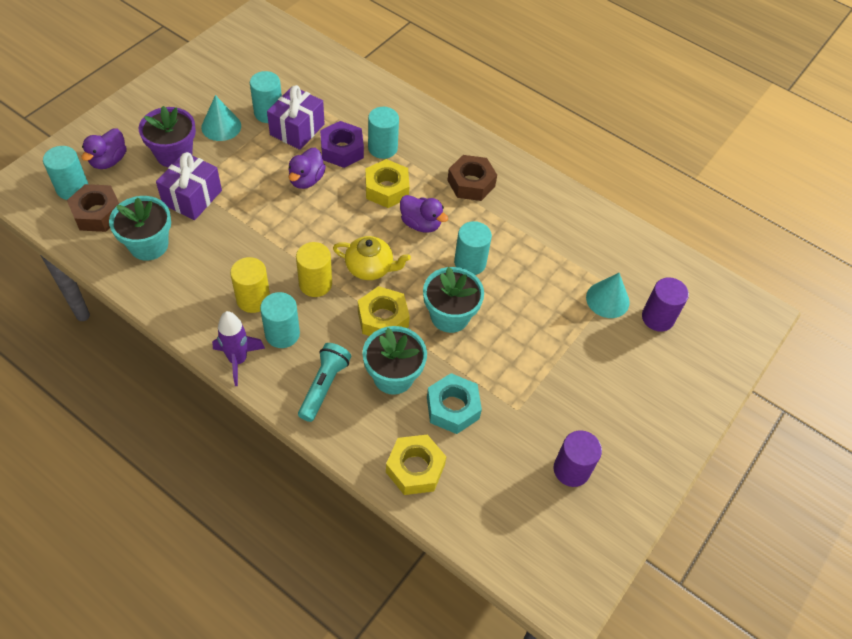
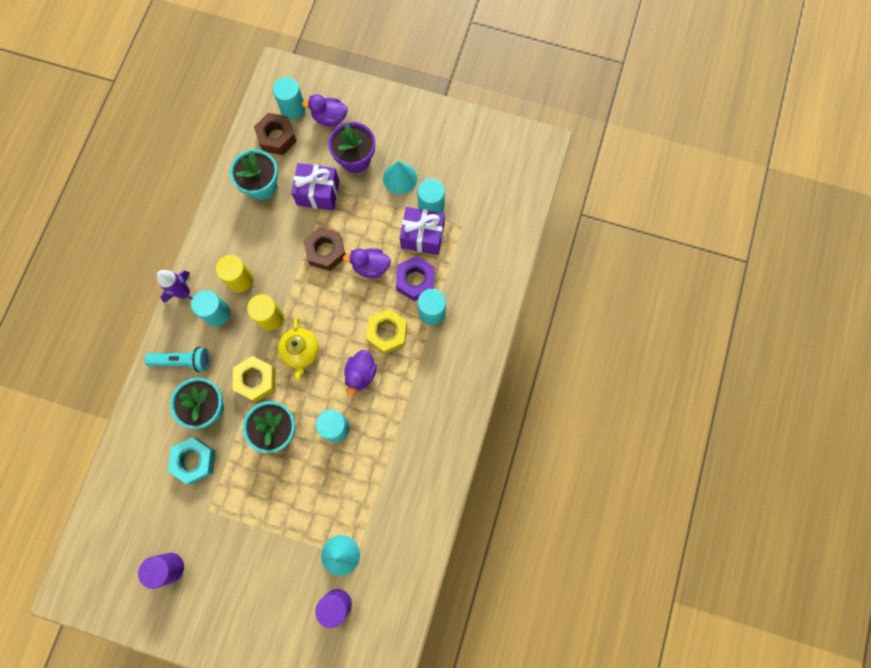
camera: 75 degrees right, 20 degrees up
yellow nut [386,434,446,495] -> none
brown nut [447,155,497,201] -> brown nut moved to [303,227,345,271]

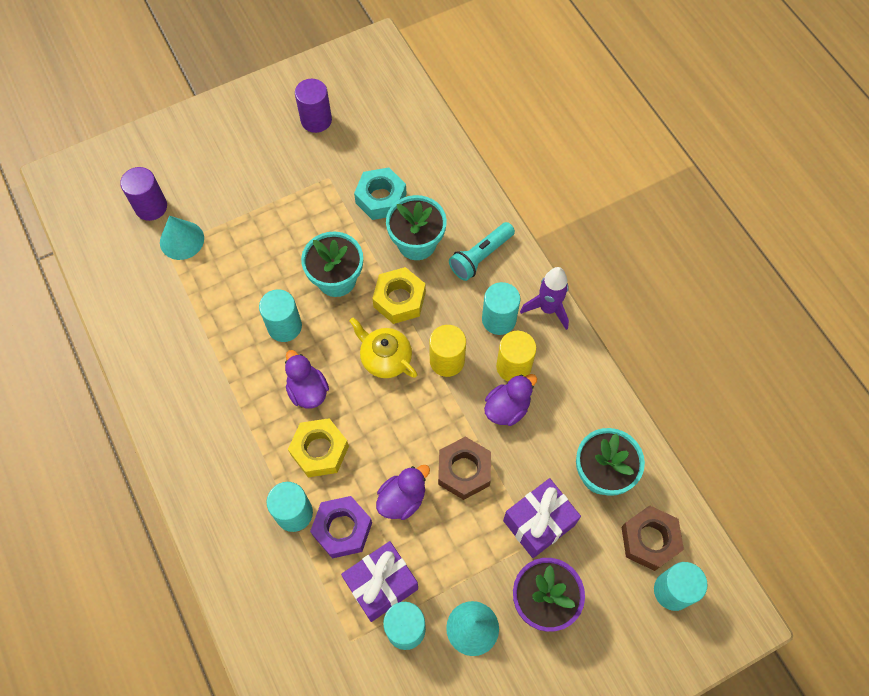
camera: 135 degrees right, 10 degrees down
purple duck [302,94,348,126] -> purple duck moved to [484,374,537,426]

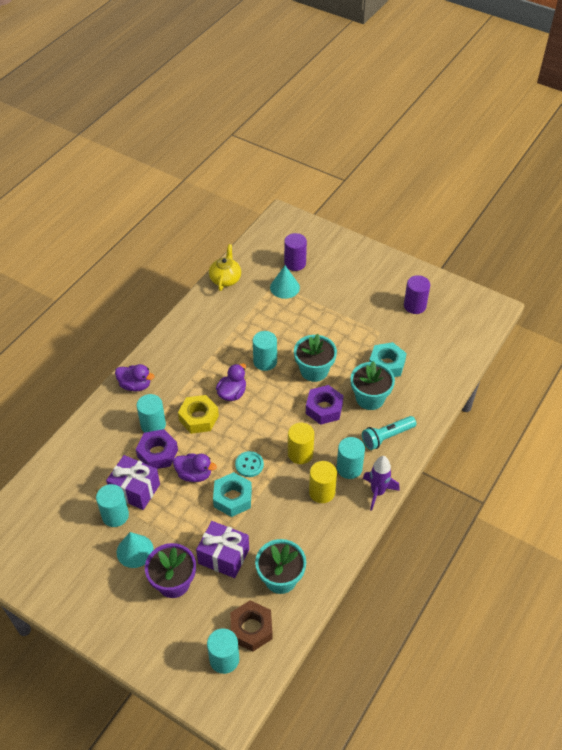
camera: 60 degrees right, 15 degrees down
yellow teapot [349,317,417,378] -> yellow teapot moved to [209,244,241,291]
yellow nut [372,267,426,324] -> purple nut [306,385,344,425]
brown nut [438,437,491,500] -> turquoise nut [213,472,252,517]
turquoise flashlight [449,222,515,281] -> turquoise flashlight turned 45 degrees counterclockwise [362,416,416,450]
purple duck [484,374,537,426] -> purple duck moved to [115,364,155,391]
none -> turquoise button [235,451,264,477]

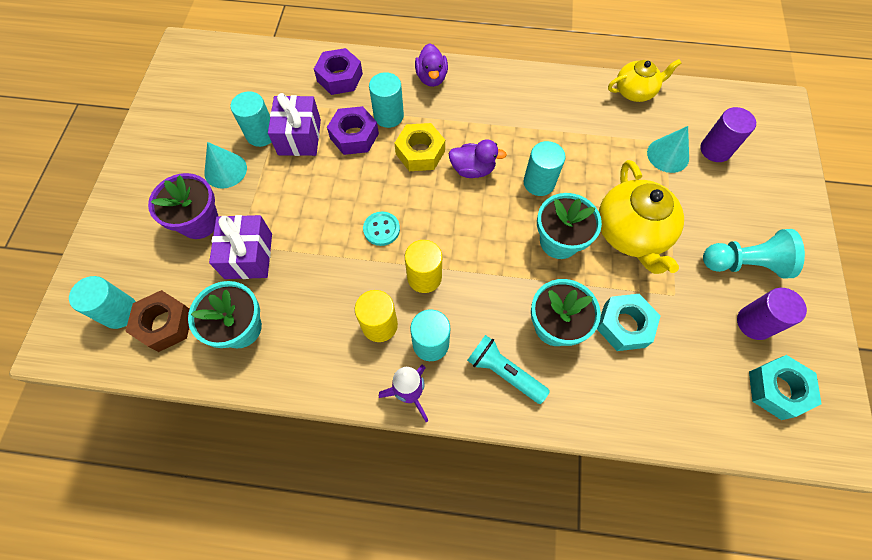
camera: 65 degrees right, 15 degrees up
purple duck [173,454,217,482] -> none
turquoise nut [213,472,252,517] -> turquoise nut moved to [749,355,822,420]
purple nut [306,385,344,425] -> purple nut moved to [314,48,363,95]
none -> yellow teapot [599,160,684,274]
none -> turquoise pawn [703,229,805,279]

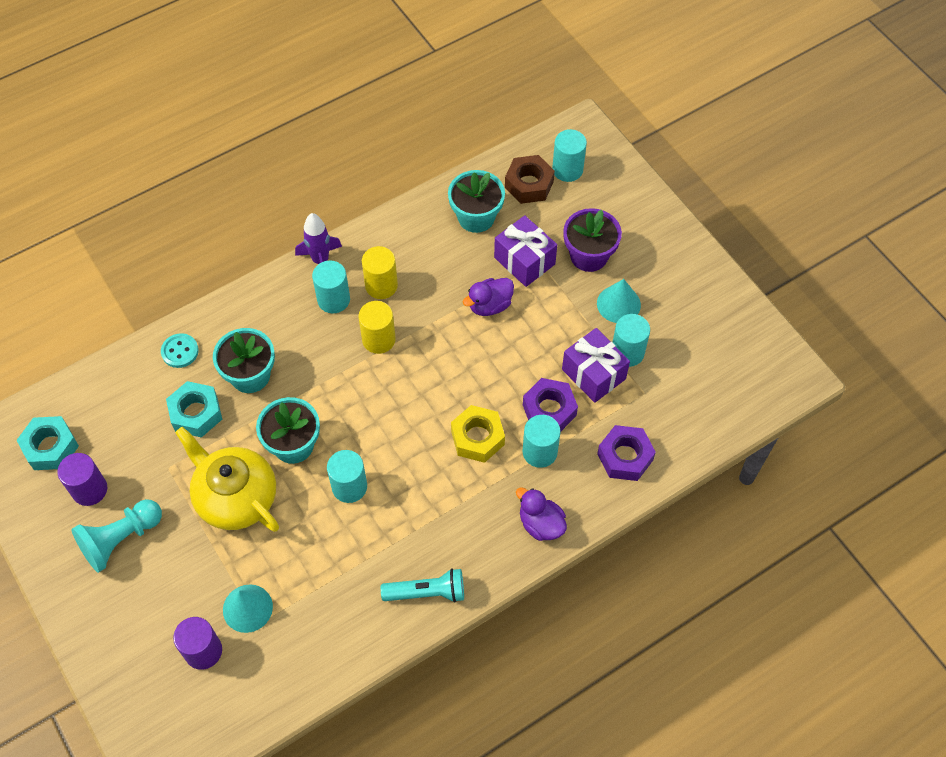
camera: 140 degrees right, 5 degrees down
turquoise button [363,211,400,246] -> turquoise button moved to [161,333,199,368]
purple duck [448,139,507,178] -> purple duck moved to [463,278,514,316]
turquoise flashlight [467,335,550,404] -> turquoise flashlight moved to [381,568,464,603]
yellow teapot [608,59,682,102] -> none

